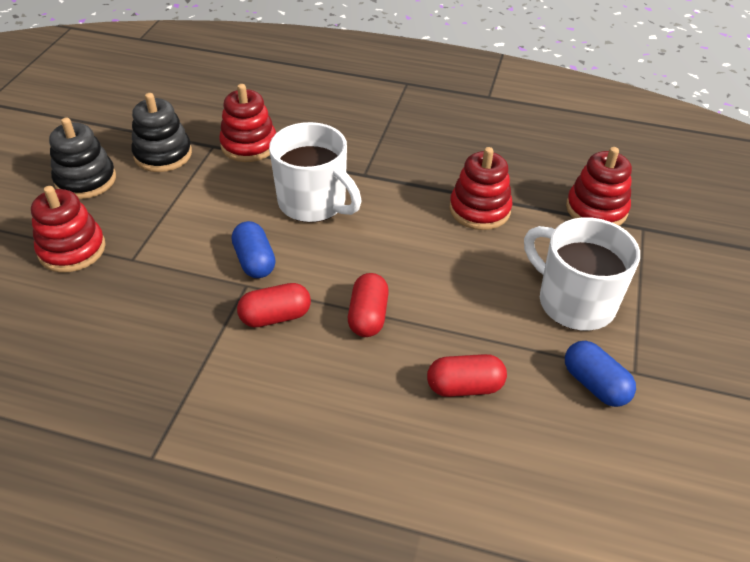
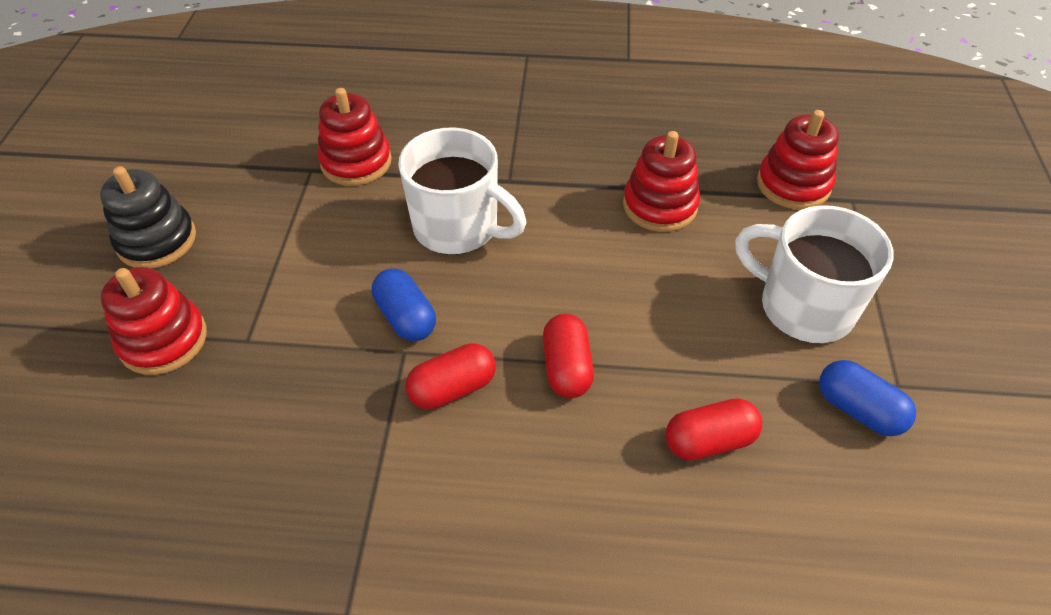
camera: 10 degrees left, 5 degrees up
black stacking toy [131,93,192,172] -> none

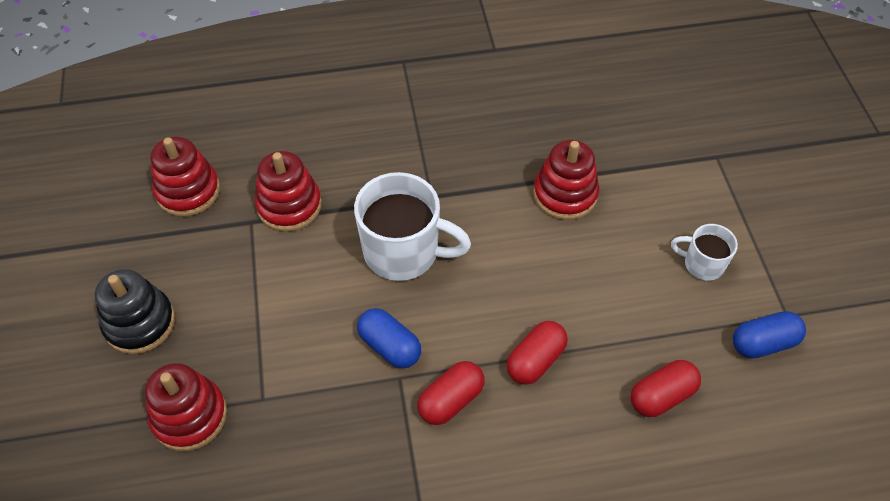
camera: 15 degrees left, 5 degrees up
red capsule [543,314,594,398] -> red capsule turned 60 degrees clockwise [506,321,568,385]
white mug [735,205,894,343] -> white mug [671,224,738,281], size x0.53
red stacking toy [757,110,839,210] -> red stacking toy moved to [150,137,220,217]
blue capsule [819,360,916,436] -> blue capsule turned 45 degrees counterclockwise [733,311,806,358]

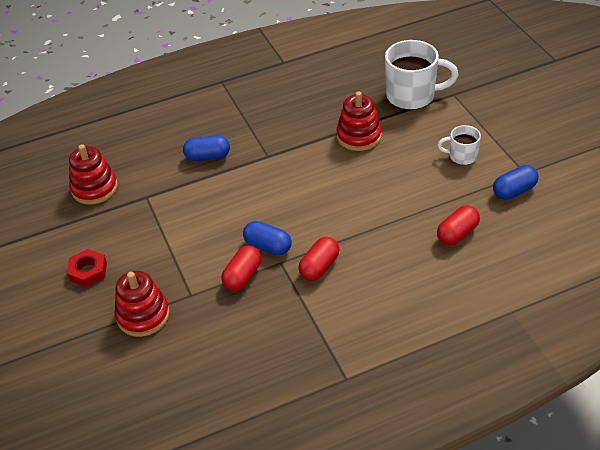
camera: 10 degrees left, 10 degrees down
black stacking toy [95,269,175,354] -> red nut [67,249,107,287]
red stacking toy [255,151,322,232] -> none
white mug [354,172,471,281] -> white mug moved to [385,40,458,110]
red capsule [506,321,568,385] -> red capsule moved to [221,246,261,291]
none -> blue capsule [183,135,230,161]

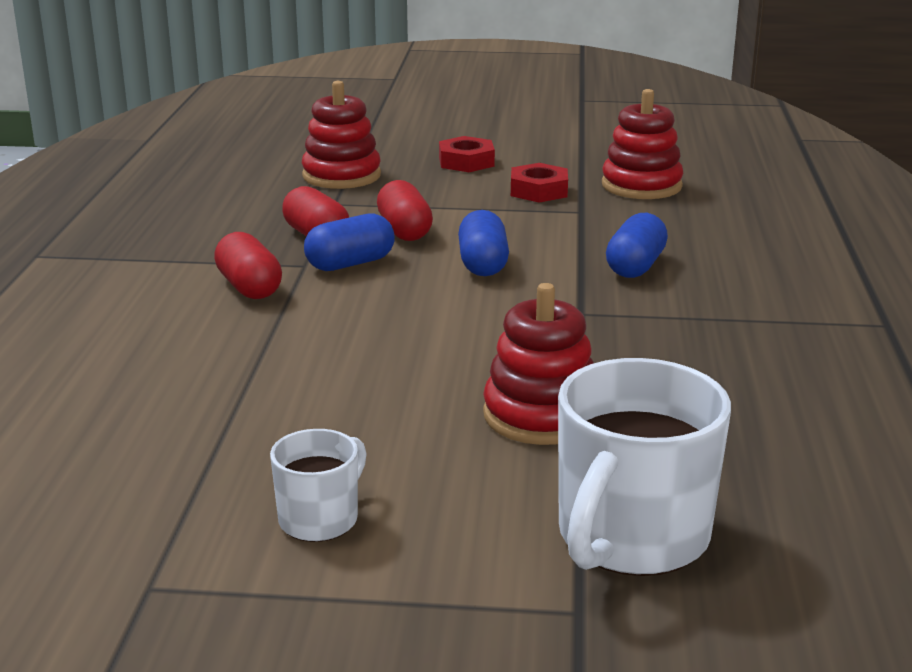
camera: 115 degrees right, 20 degrees down
red capsule [437,205,480,246] -> red capsule moved to [377,180,433,241]
blue capsule [493,165,538,200] -> blue capsule moved to [458,210,509,276]
none -> red nut [511,163,568,202]

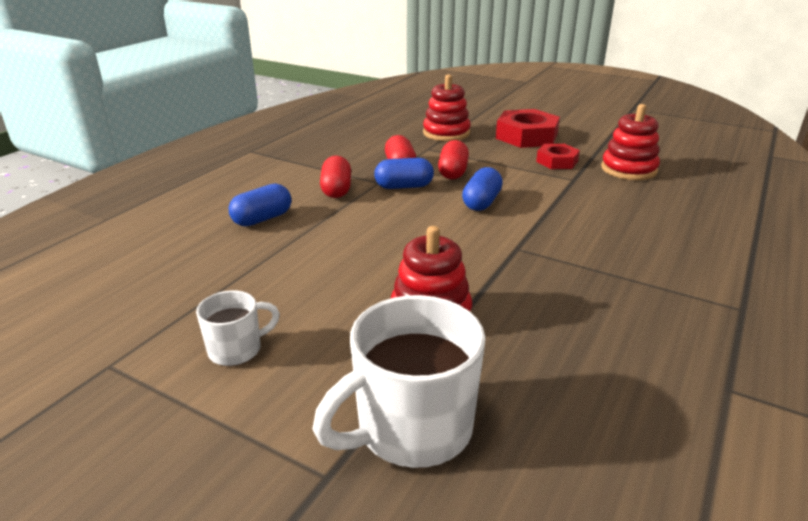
camera: 25 degrees right, 5 degrees up
red nut [439,136,495,172] -> red nut [496,109,560,148], size x1.69
blue capsule [606,213,668,278] -> blue capsule moved to [229,183,291,226]

